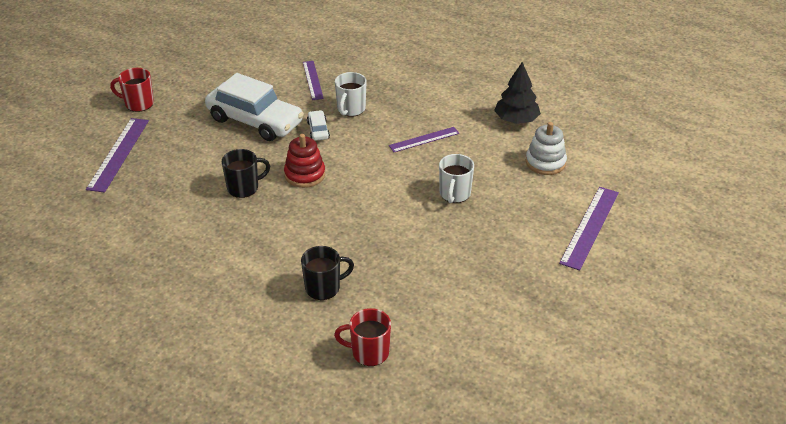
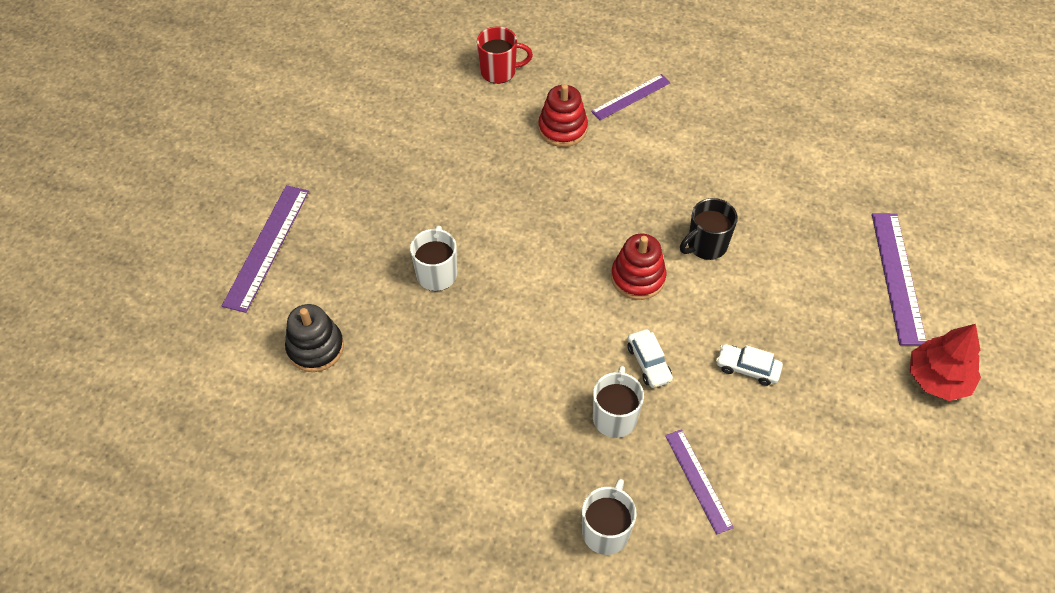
camera: 170 degrees right, 15 degrees up
red mug [110,68,154,112] -> red tree [910,324,981,401]
white car [205,73,304,141] -> white car [716,344,783,386], size x0.43
black mug [301,246,354,300] -> red stacking toy [538,84,588,147]
purple ruler [389,127,459,152] -> purple ruler moved to [591,74,671,120]
black tree [494,62,541,124] -> none
white stacking toy [526,122,567,175] -> black stacking toy [285,304,344,372]
none -> white mug [582,479,637,555]

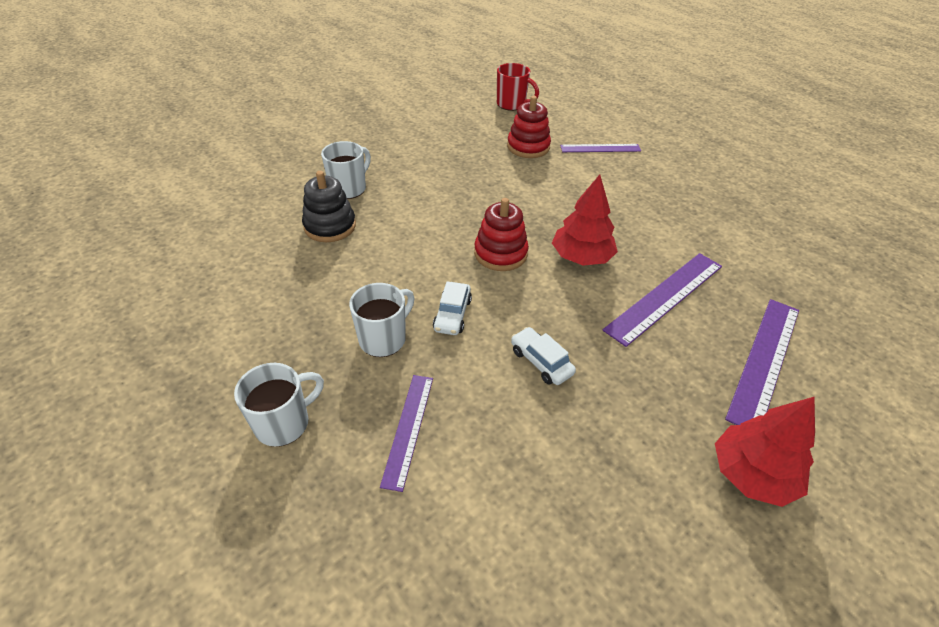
camera: 30 degrees right, 10 degrees down
purple ruler [222,185,309,313] -> purple ruler moved to [603,253,722,347]
black stacking toy [285,304,344,372] -> black stacking toy moved to [302,171,356,242]
black mug [680,198,738,260] -> red tree [552,174,618,266]

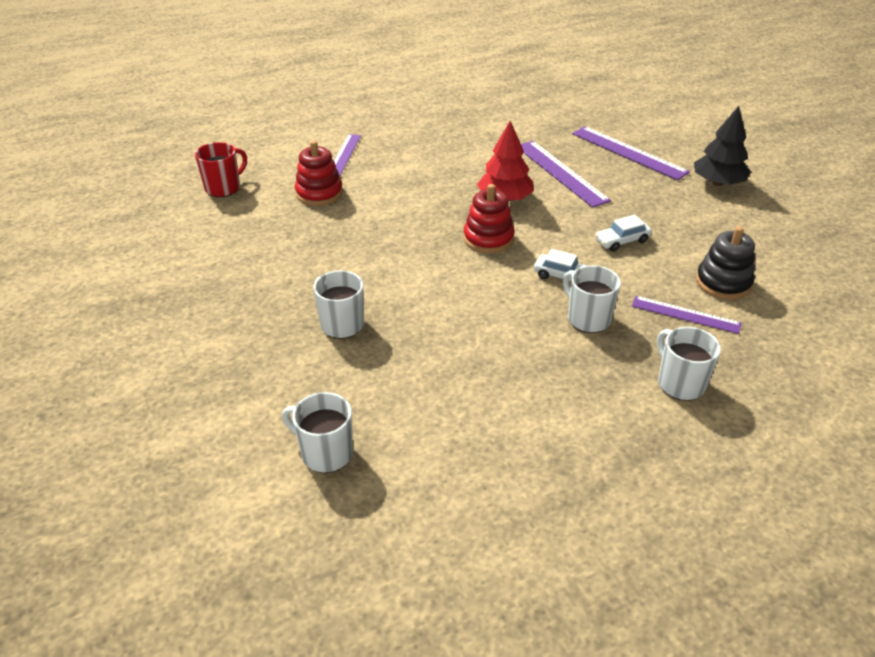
camera: 75 degrees left, 5 degrees down
black stacking toy [302,171,356,242] -> black stacking toy moved to [696,226,755,300]
red tree [715,397,815,507] -> black tree [694,106,751,186]
none -> white mug [282,392,353,473]

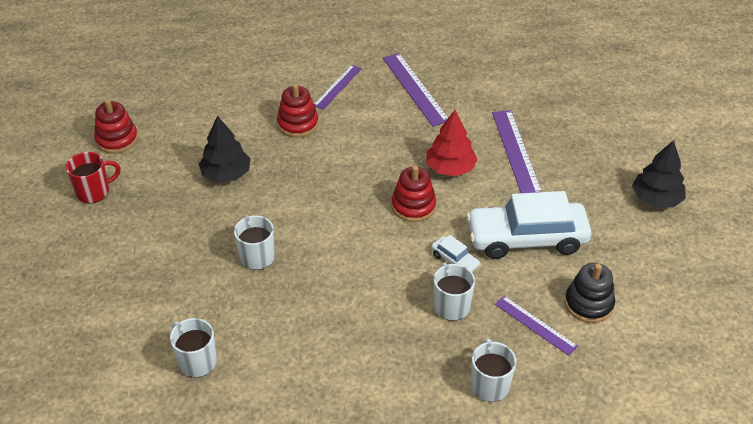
camera: 20 degrees right, 5 degrees up
red mug [195,142,247,197] -> red mug moved to [66,152,121,204]
purple ruler [572,126,690,180] -> purple ruler moved to [383,53,448,127]
white car [595,215,652,252] -> white car [466,191,592,259], size x2.34
none -> red stacking toy [94,99,138,154]
none -> black tree [198,115,251,183]

